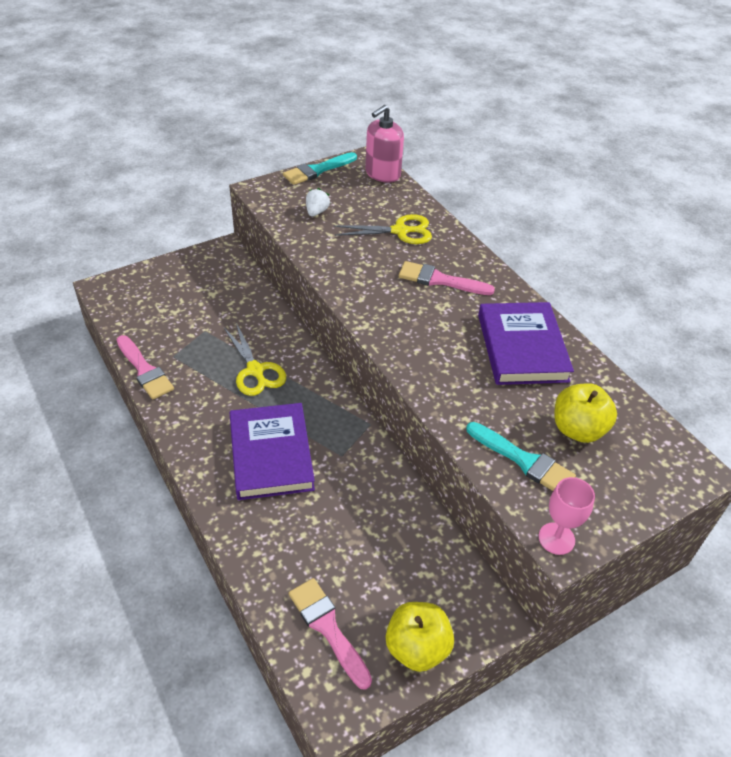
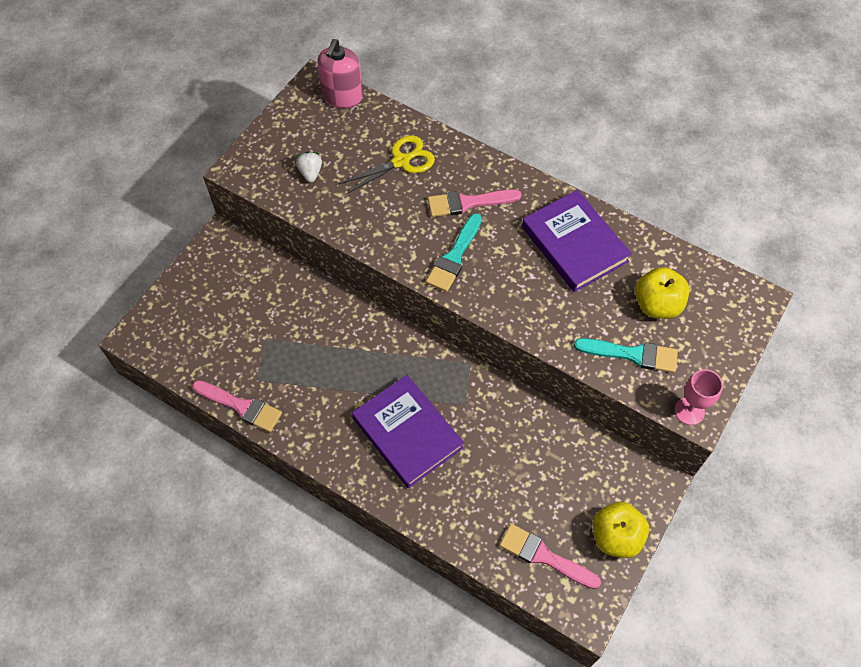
camera: 25 degrees left, 15 degrees up
yellow scissors [224,323,286,396] -> none
turquoise brush [283,152,357,185] -> turquoise brush moved to [426,213,482,292]

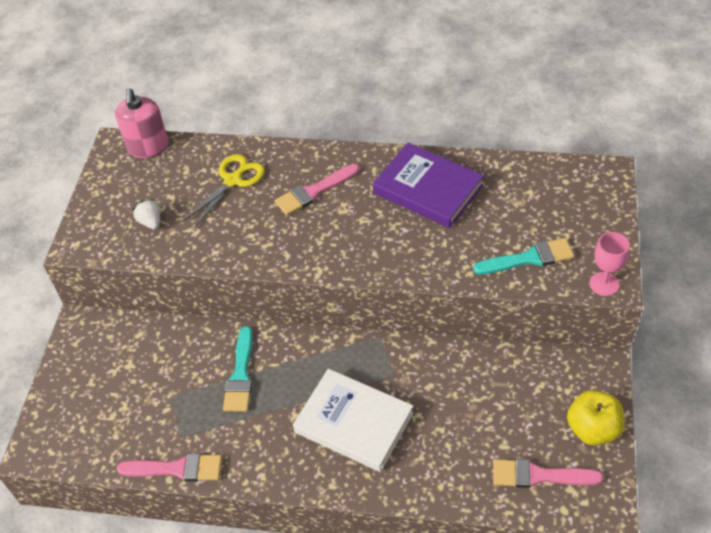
camera: 20 degrees left, 10 degrees down
purple book [352,375,464,488] -> white book [293,369,414,472]
turquoise brush [426,213,482,292] -> turquoise brush moved to [223,326,253,412]
yellow apple [635,267,690,319] -> none

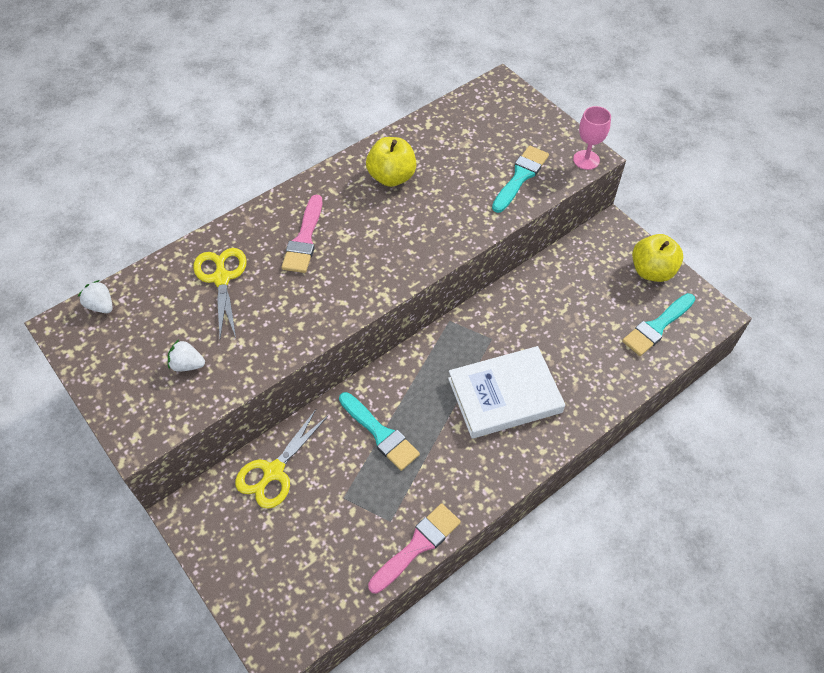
camera: 50 degrees left, 5 degrees up
pink soap dispenser [115,88,169,158] -> white strawberry [78,280,113,313]
purple book [373,143,484,228] -> yellow apple [366,137,416,187]
pink brush [493,459,603,488] -> turquoise brush [622,293,695,356]
none -> yellow scissors [235,409,328,509]

